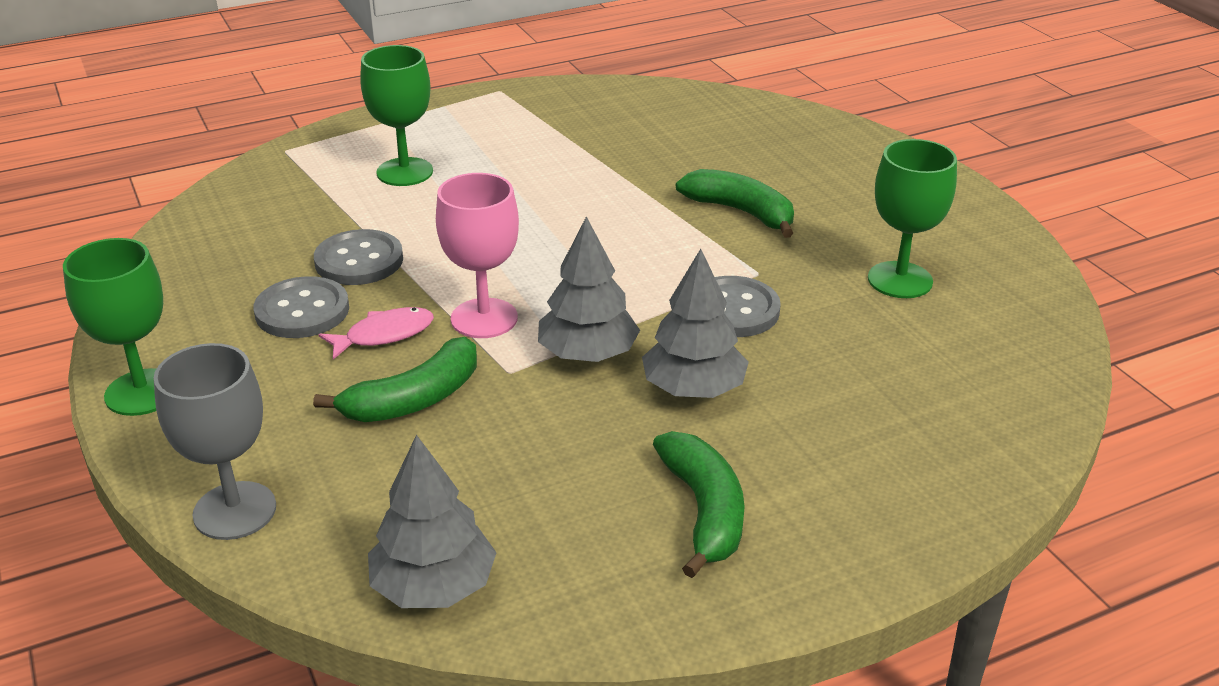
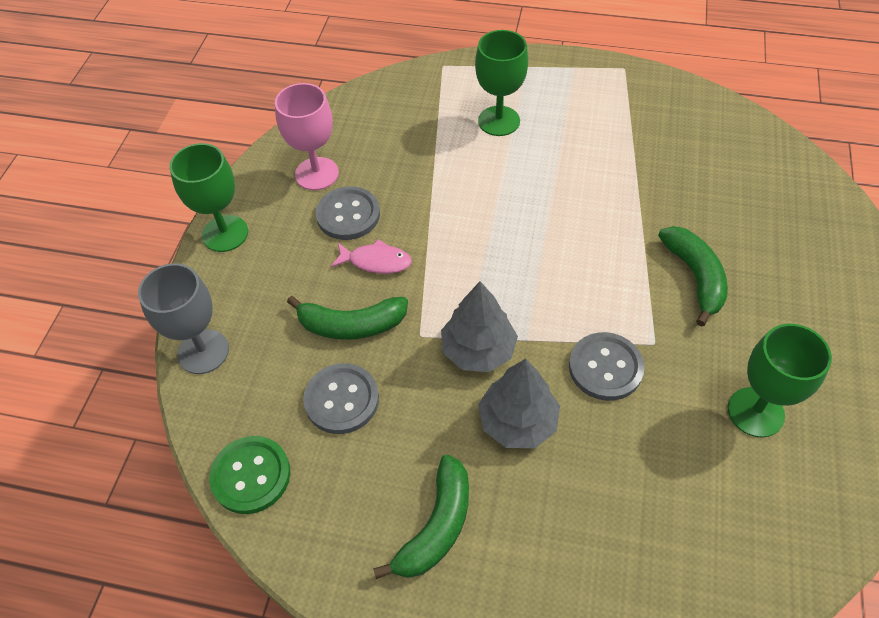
camera: 40 degrees right, 20 degrees up
grey button [314,229,403,285] -> grey button moved to [303,363,379,434]
grey tree [368,435,497,608] -> green button [209,436,291,514]
pink goblet [436,173,519,338] -> pink goblet moved to [275,83,339,190]

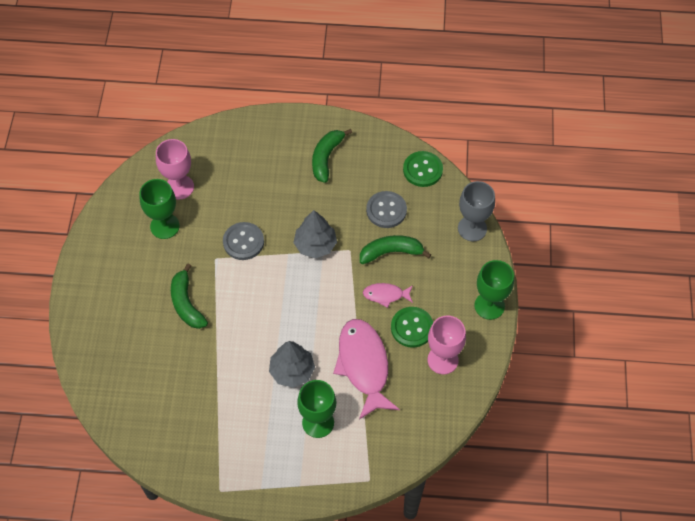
camera: 170 degrees right, 5 degrees up
grey button [316,186,380,240] -> green button [391,307,433,348]
grey tree [478,359,560,448] -> grey tree moved to [269,341,315,388]
none -> pink goblet [156,139,194,200]
none -> pink fish [333,319,400,420]

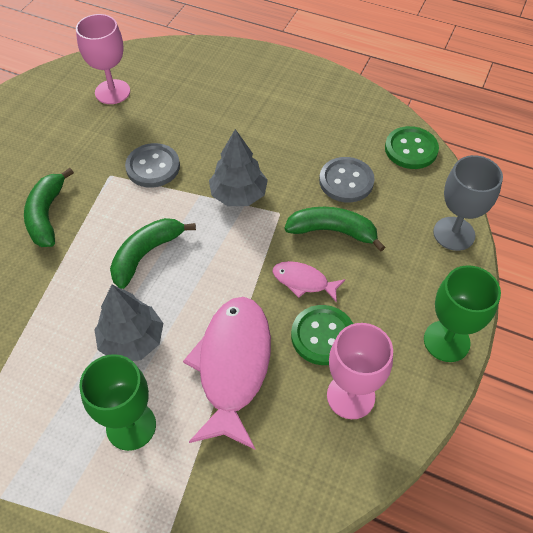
camera: 20 degrees right, 5 degrees down
green goblet [140,179,180,239] -> none
green banana [312,129,352,183] -> green banana moved to [110,218,196,289]

